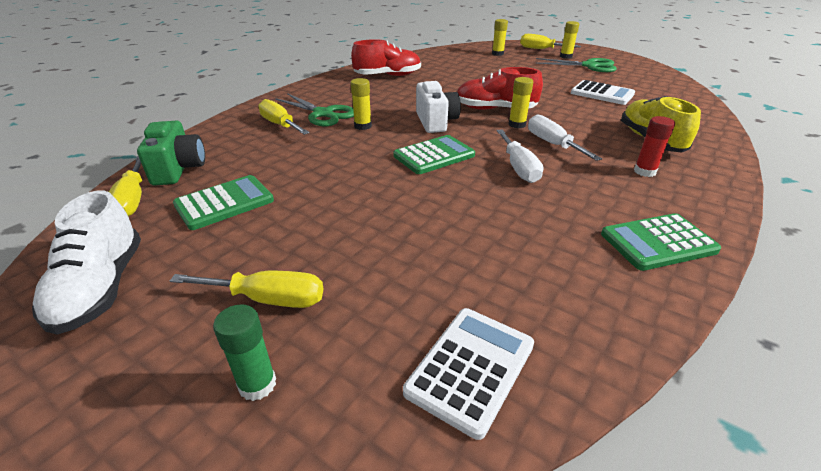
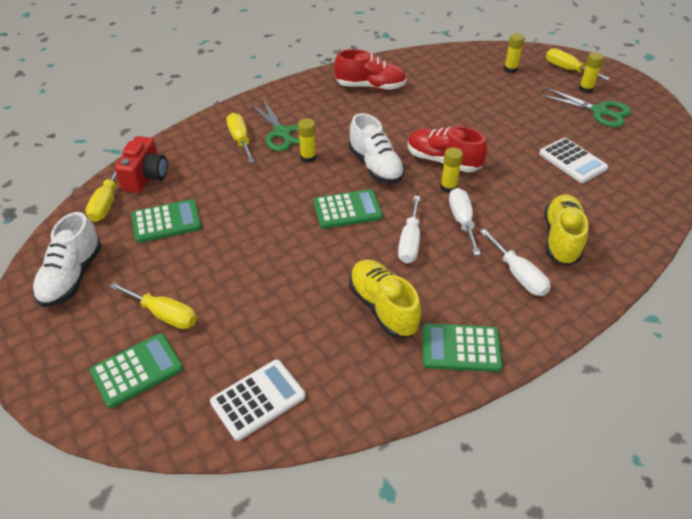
camera: 20 degrees right, 10 degrees up
green camera [137,121,205,186] -> red camera [115,136,167,193]
green glue stick [213,304,276,401] -> green calculator [90,333,183,408]
white camera [416,81,461,133] -> white shoe [349,113,405,184]
red glue stick [634,116,675,177] -> white screwdriver [480,229,551,296]
none -> yellow shoe [349,259,421,338]

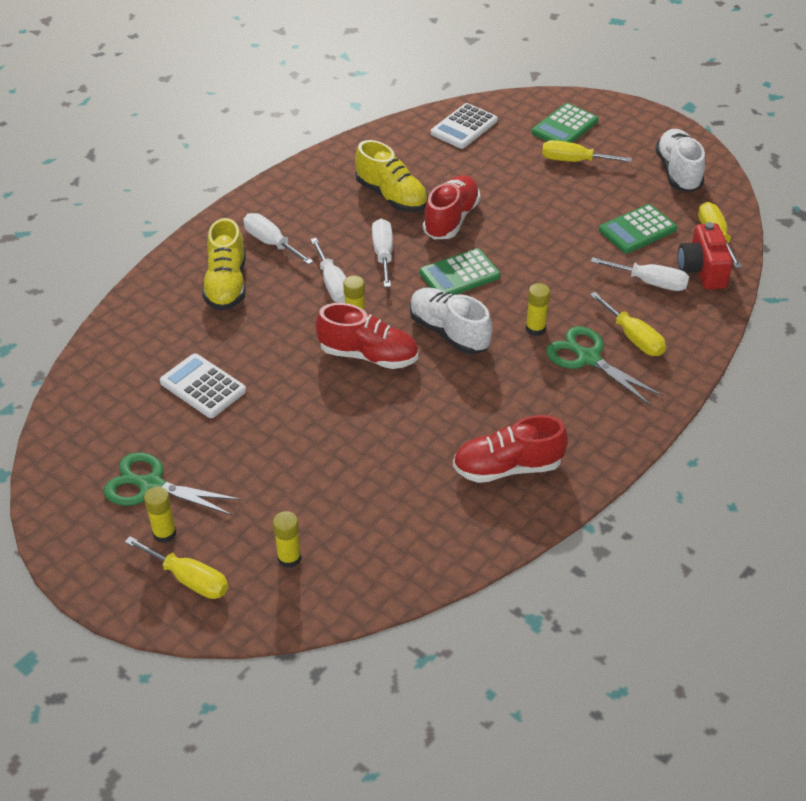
camera: 165 degrees right, 0 degrees up
green calculator [422,323,503,372] -> none
none -> red shoe [423,175,480,239]
none -> white screwdriver [591,257,689,291]

